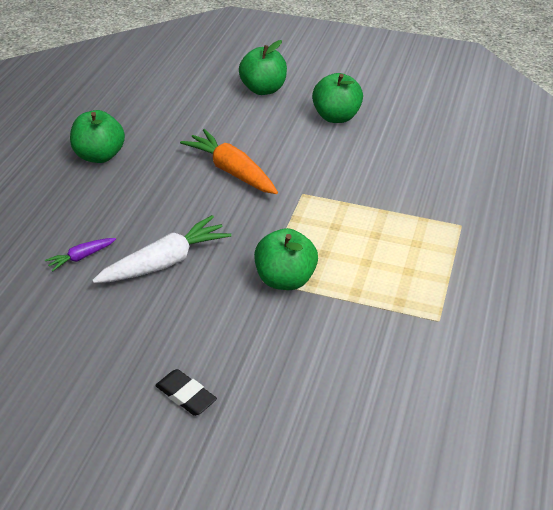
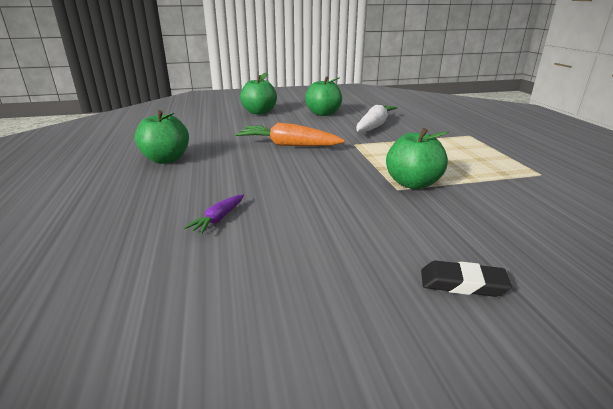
camera: 30 degrees left, 15 degrees down
white carrot [92,215,231,283] -> white carrot moved to [356,105,398,132]

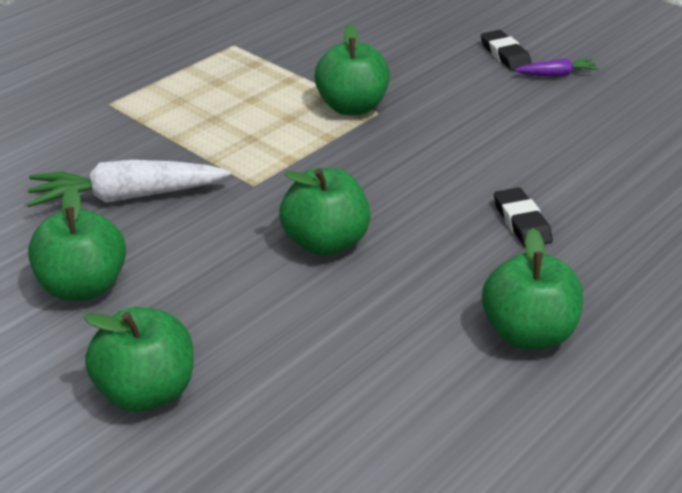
camera: 125 degrees left, 10 degrees up
purple carrot [184,195,244,234] -> purple carrot moved to [514,58,599,77]
orange carrot [235,122,345,146] -> green apple [279,168,371,256]
none -> black eraser [494,187,553,247]

